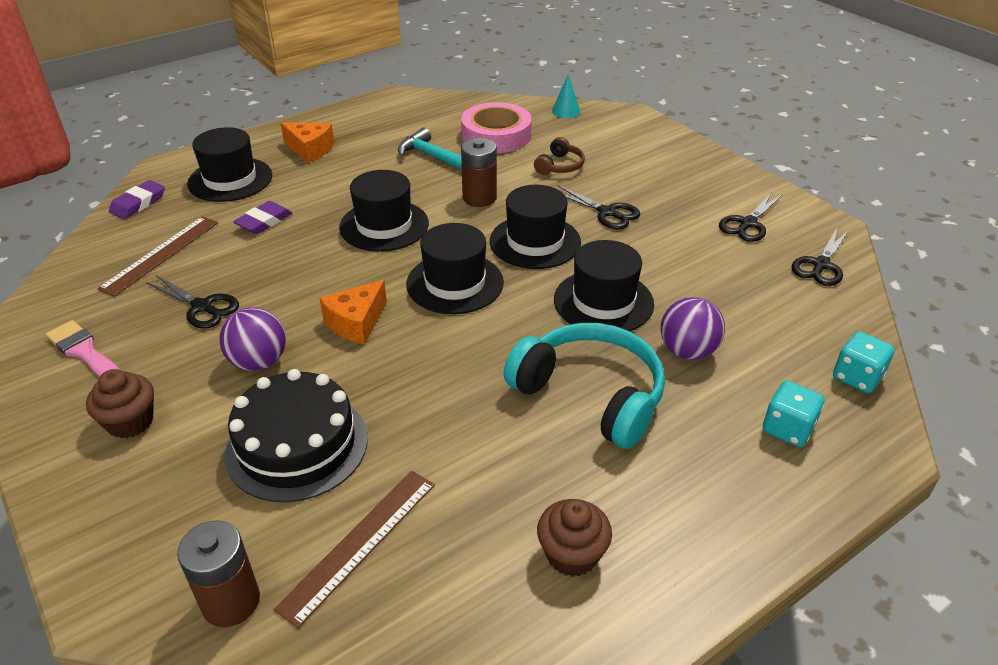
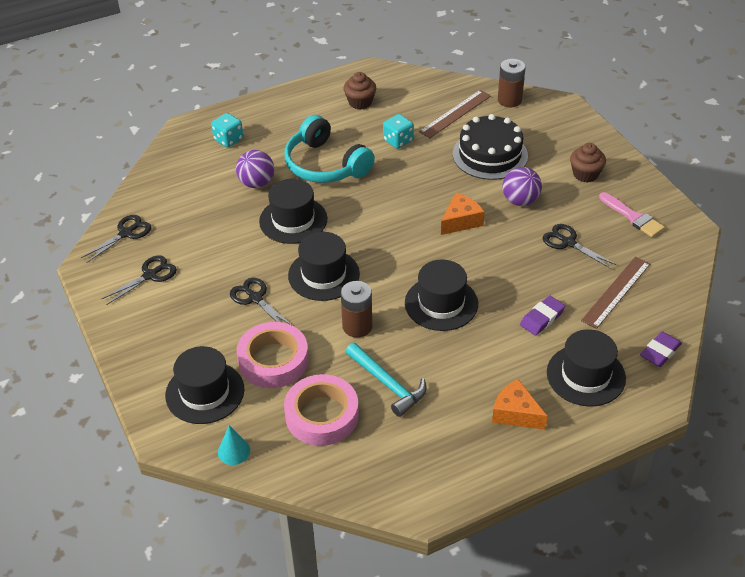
camera: 170 degrees left, 5 degrees up
black hat [406,223,504,314] -> black hat moved to [165,346,244,424]
brown headphones [534,137,585,175] -> pink tape [237,322,309,388]
turquoise dice [833,331,895,393] -> turquoise dice moved to [383,114,414,149]

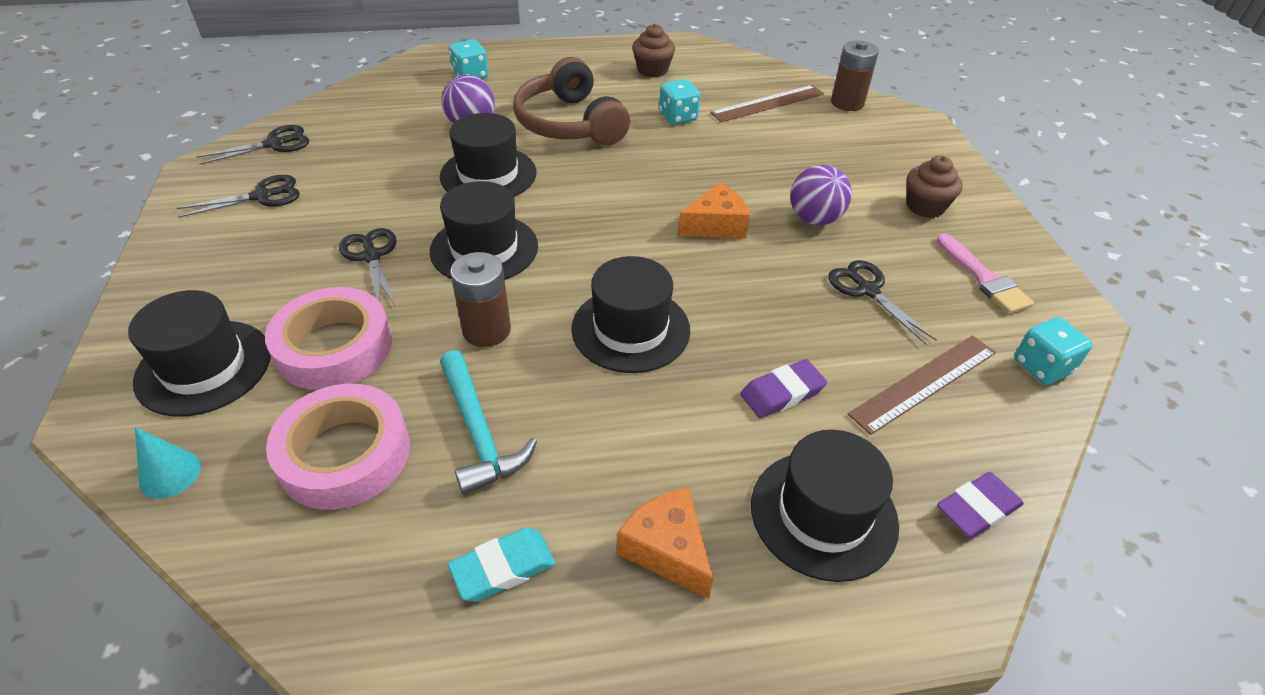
camera: 15 degrees right, 0 degrees up
turquoise headphones [284,115,375,183] -> brown headphones [513,57,630,145]
black cake [453,114,528,180] -> none
none -> turquoise eraser [448,528,556,602]
none -> turquoise dice [1014,317,1093,385]

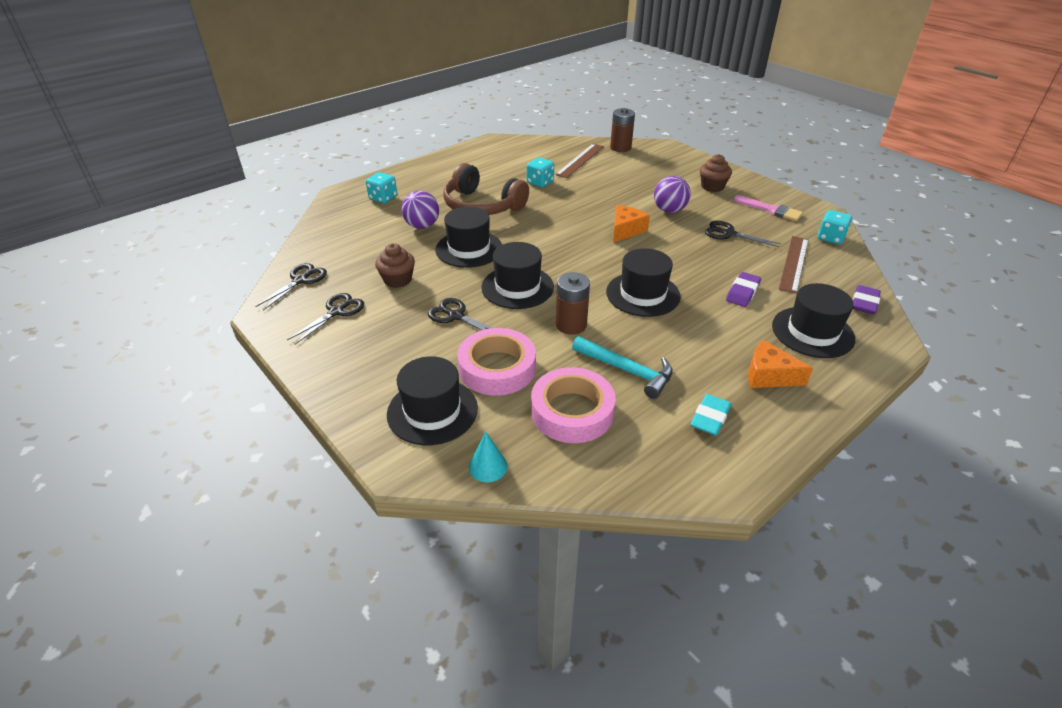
camera: 30 degrees left, 5 degrees down
brown cupcake [632,24,675,77] -> brown cupcake moved to [375,243,415,288]

